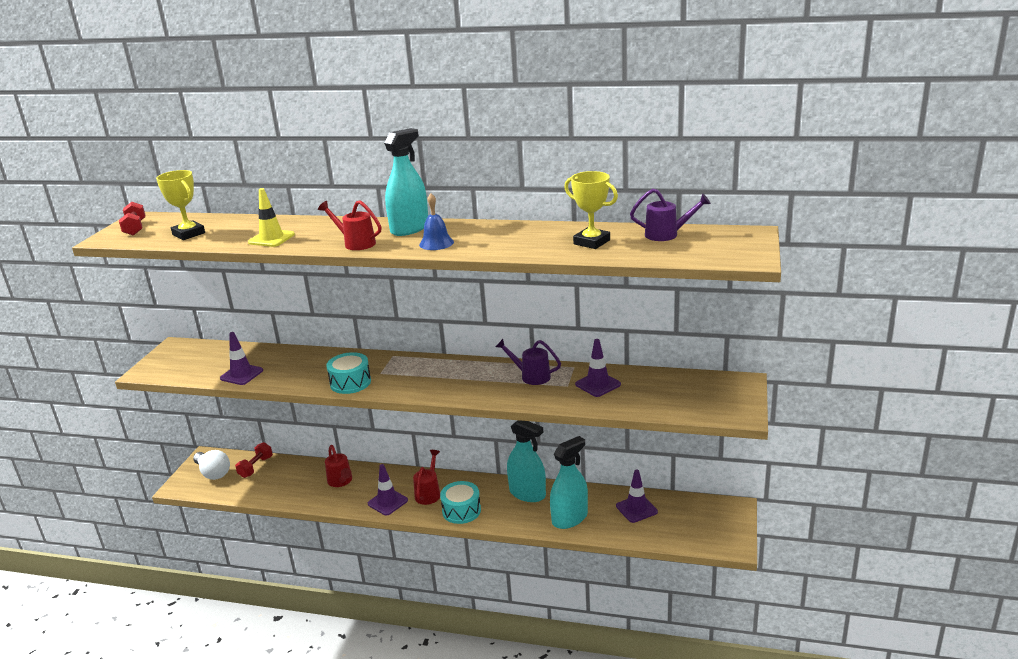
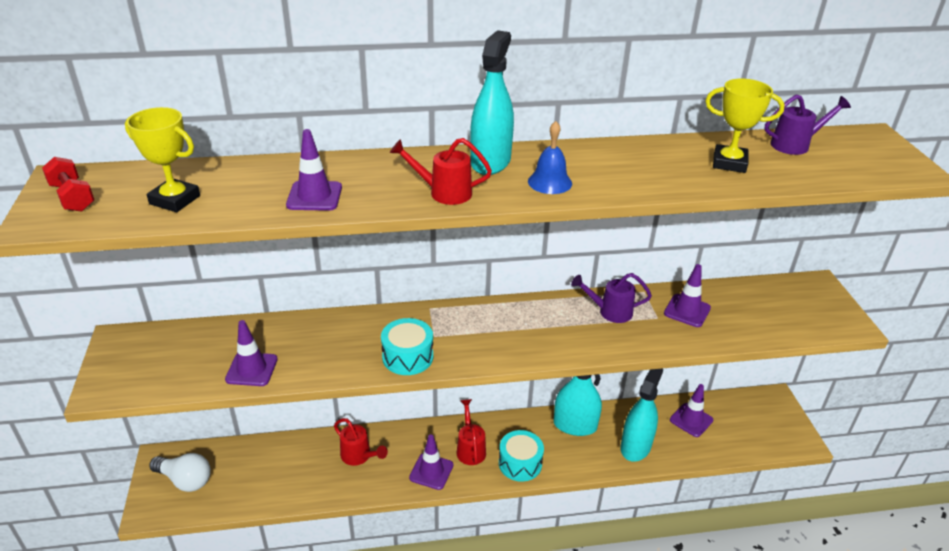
camera: 25 degrees left, 10 degrees up
red dumbbell [235,442,273,478] -> none
yellow traffic cone [248,188,295,247] -> purple traffic cone [286,129,342,211]

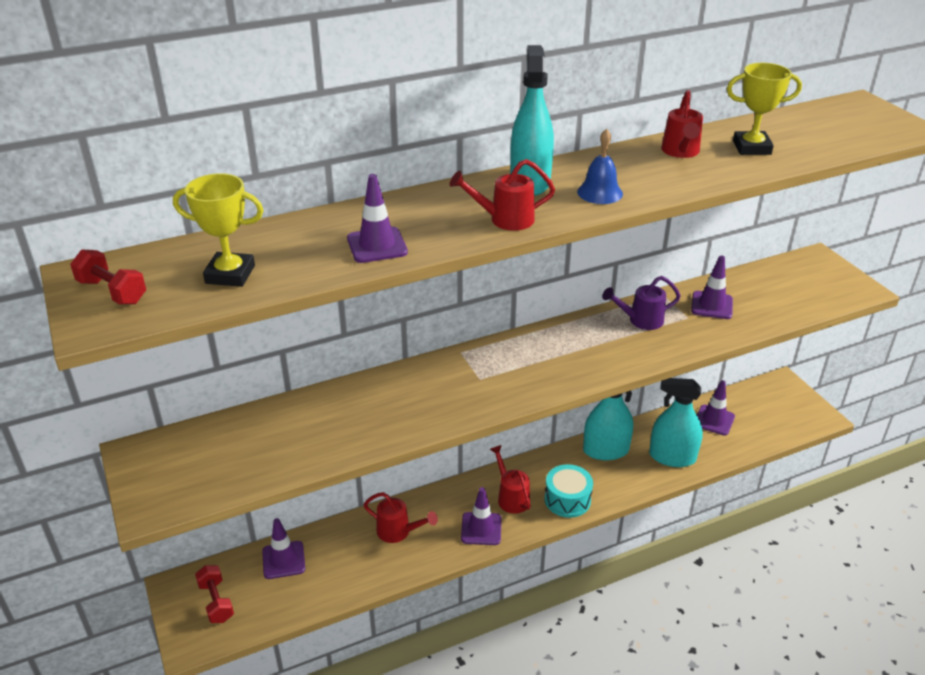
camera: 15 degrees left, 0 degrees up
white light bulb [149,453,211,492] -> red dumbbell [195,565,234,623]
purple traffic cone [225,320,278,386] -> purple traffic cone moved to [262,518,305,579]
turquoise drum [381,318,433,375] -> none
turquoise spray bottle [620,368,663,462] -> turquoise spray bottle turned 90 degrees counterclockwise [649,378,703,467]
purple watering can [765,95,851,155] -> none
none -> red watering can [661,90,703,158]

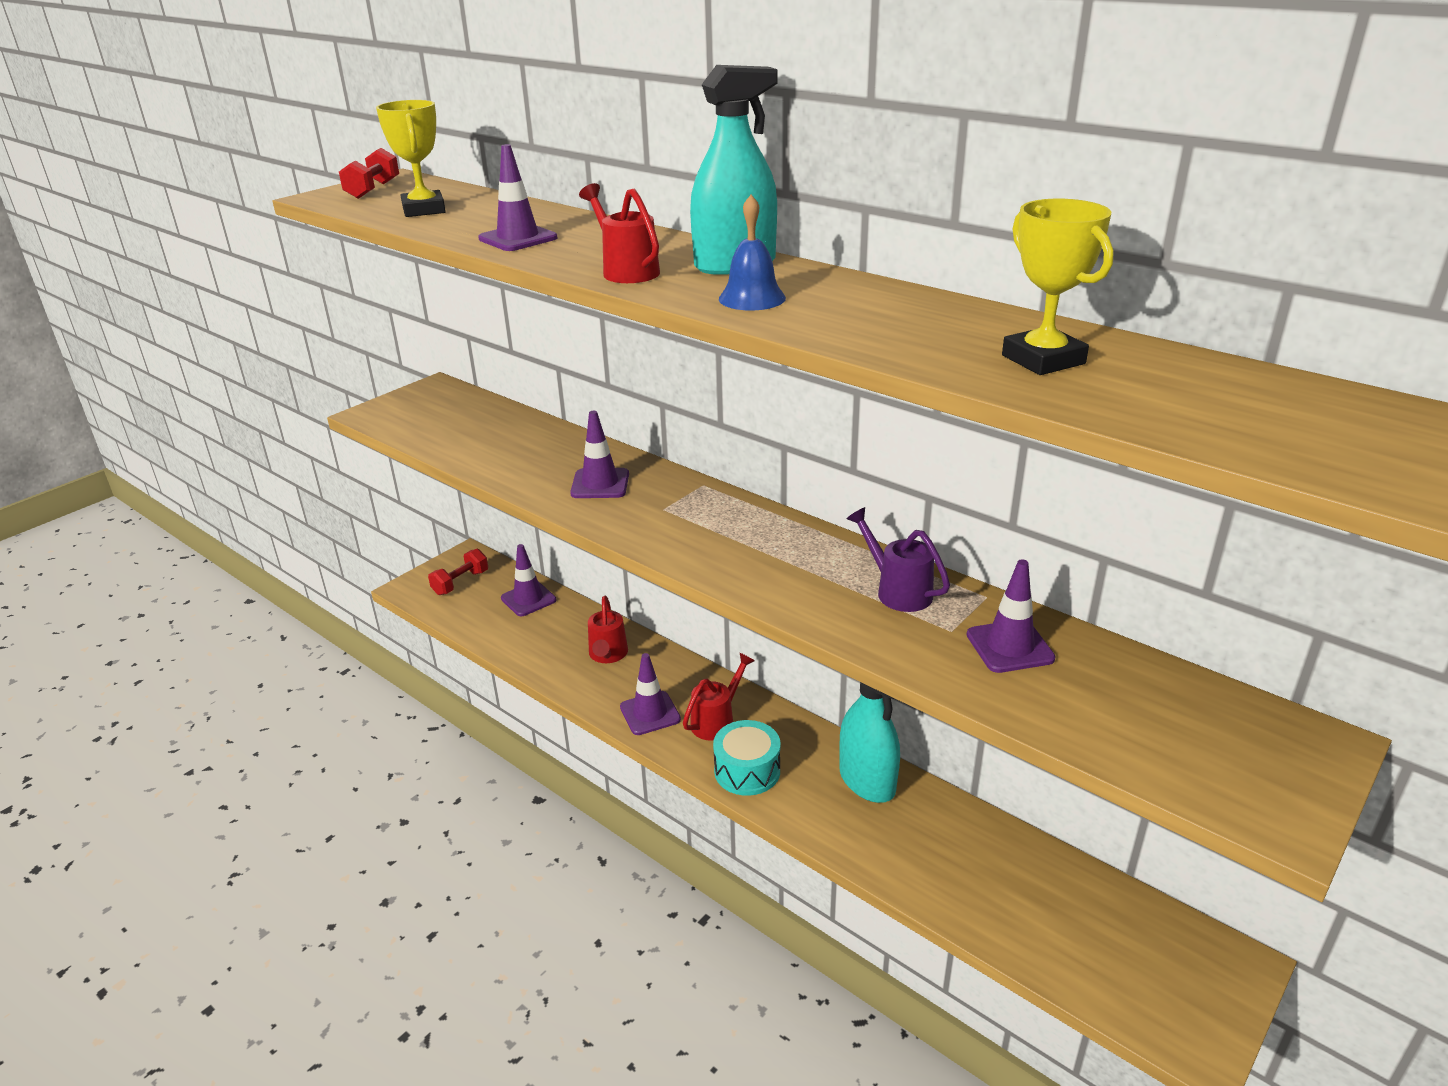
camera: 65 degrees right, 5 degrees down
turquoise spray bottle [649,378,703,467] -> none
red watering can [661,90,703,158] -> none
purple traffic cone [697,380,735,435] -> purple traffic cone moved to [570,410,629,498]

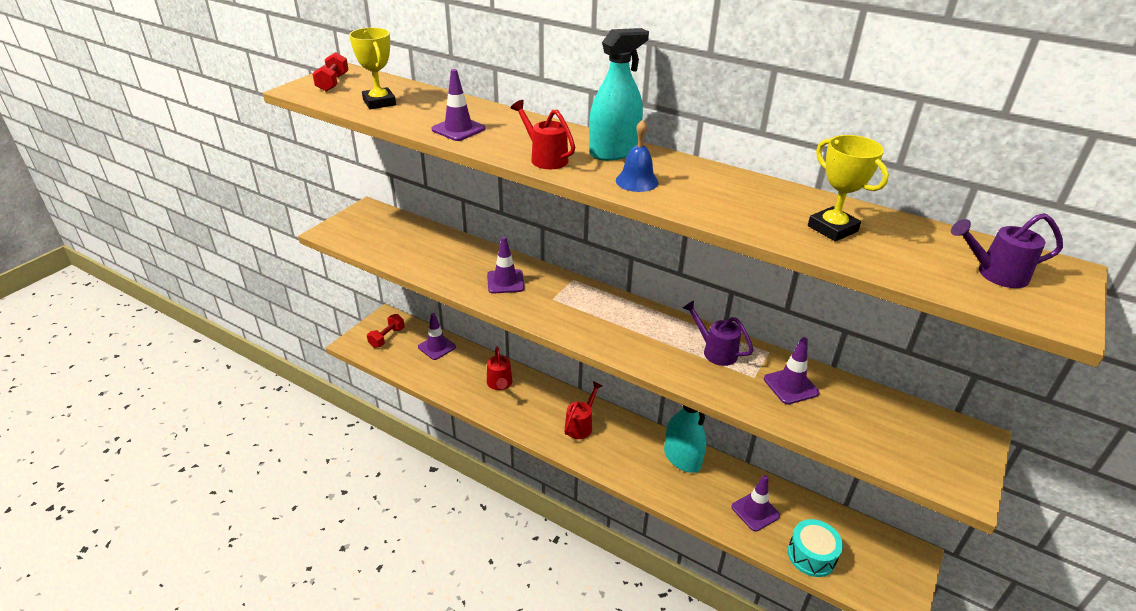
camera: 10 degrees left, 5 degrees up
purple traffic cone [620,653,681,735] -> purple traffic cone moved to [731,475,780,532]
turquoise drum [713,720,780,796] -> turquoise drum moved to [788,519,843,577]
none -> purple watering can [951,213,1063,288]

